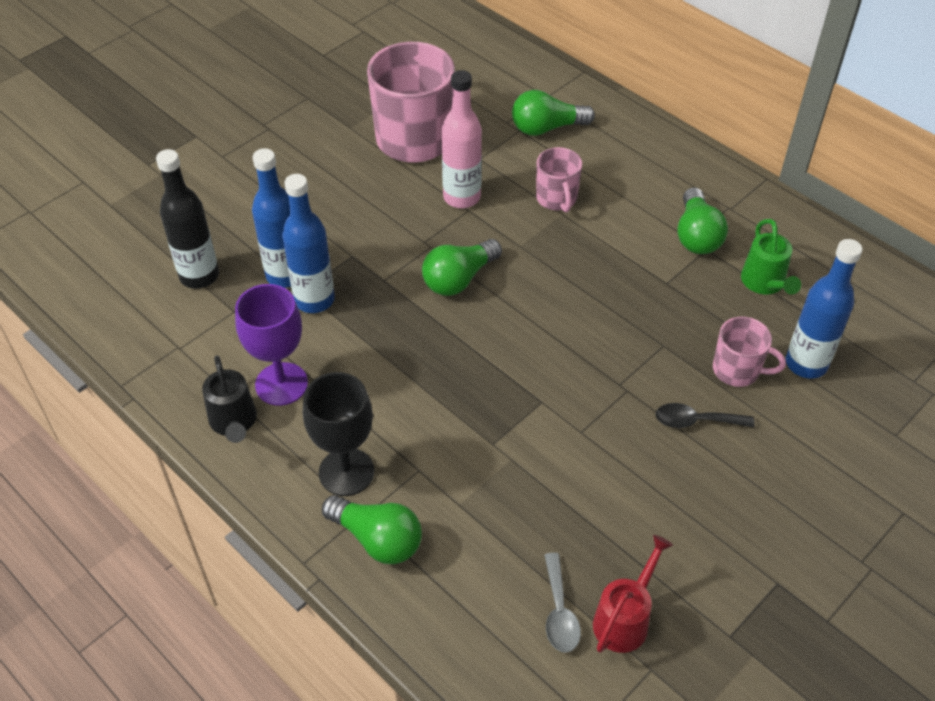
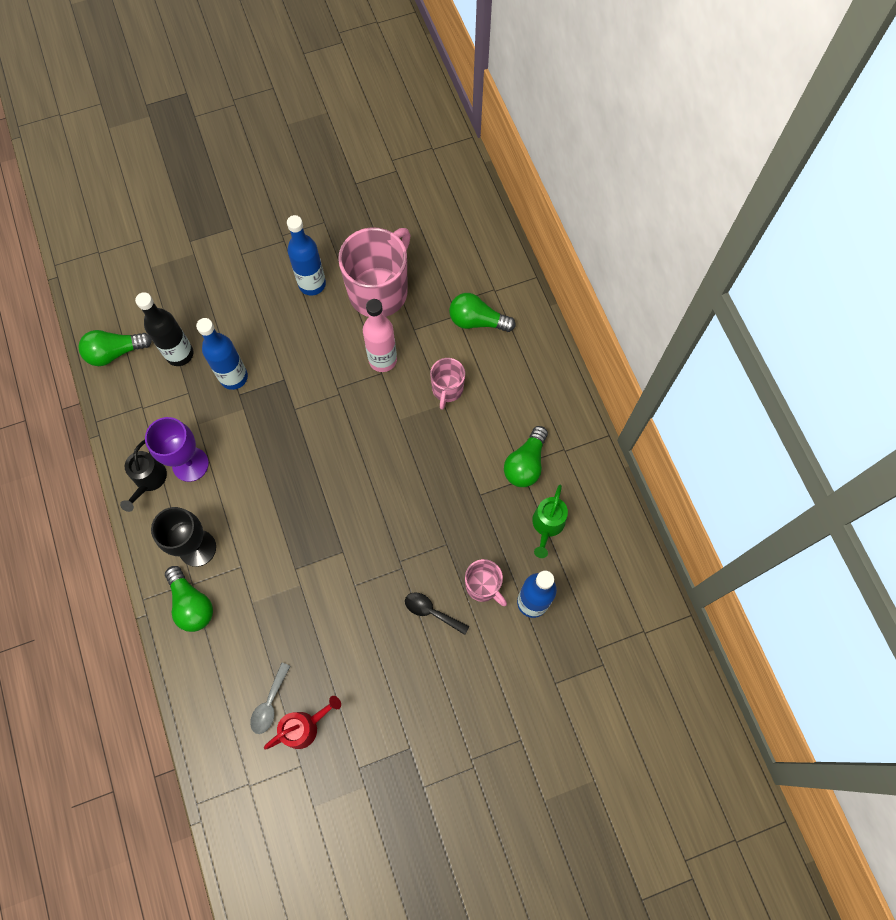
camera: 25 degrees right, 20 degrees up
blue bottle [282,174,335,313] -> blue bottle moved to [287,215,326,295]
green light bulb [422,239,502,296] -> green light bulb moved to [78,330,152,366]

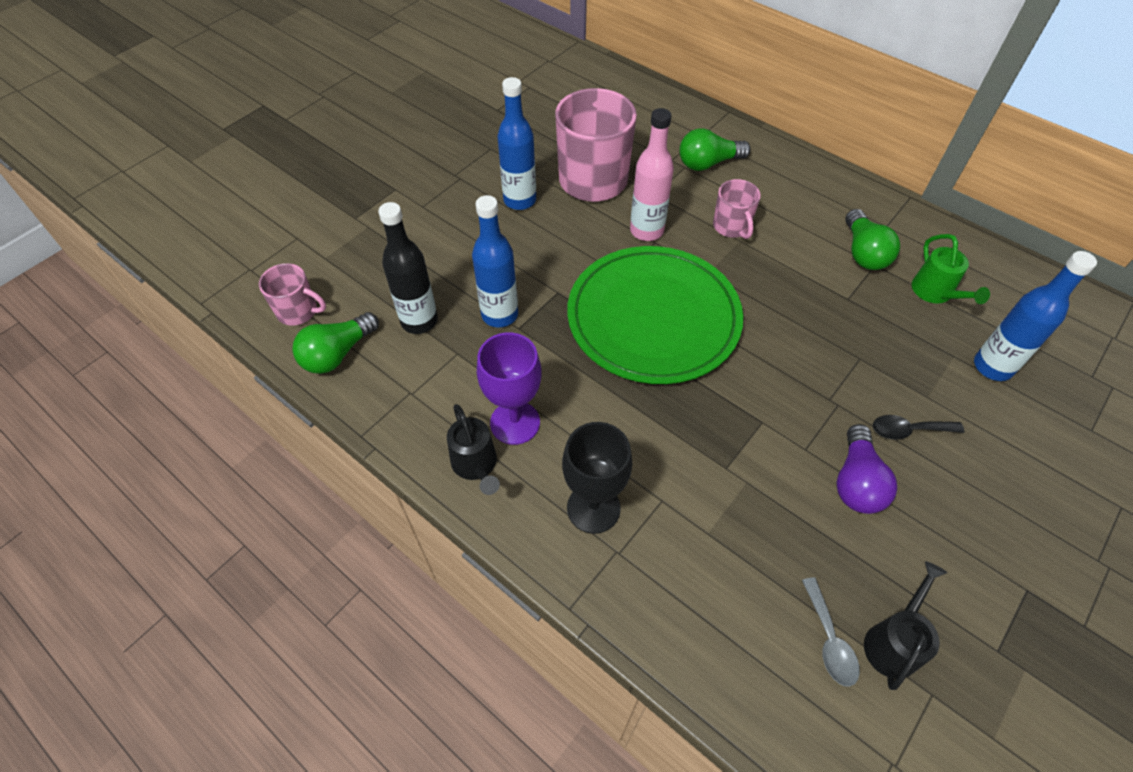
camera: 30 degrees left, 15 degrees down
green light bulb [165,566,213,632] -> none
red watering can [264,696,341,750] -> black watering can [864,561,947,690]
pink mug [465,559,507,606] -> pink mug moved to [259,263,326,326]
none -> green plate [567,246,743,384]
none -> purple light bulb [836,424,897,514]

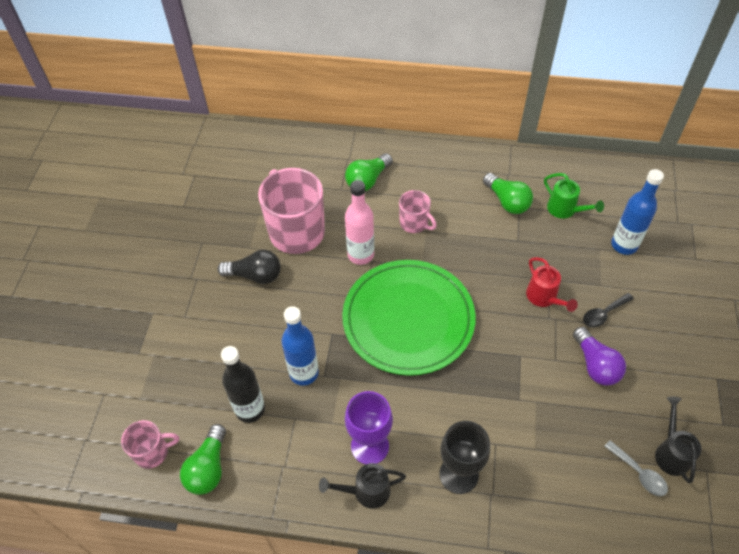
camera: 30 degrees left, 0 degrees up
black watering can [447,404,500,495] -> black watering can turned 135 degrees clockwise [319,463,406,509]
blue bottle [497,77,536,210] -> black light bulb [217,250,281,284]
none -> red watering can [526,257,578,312]

